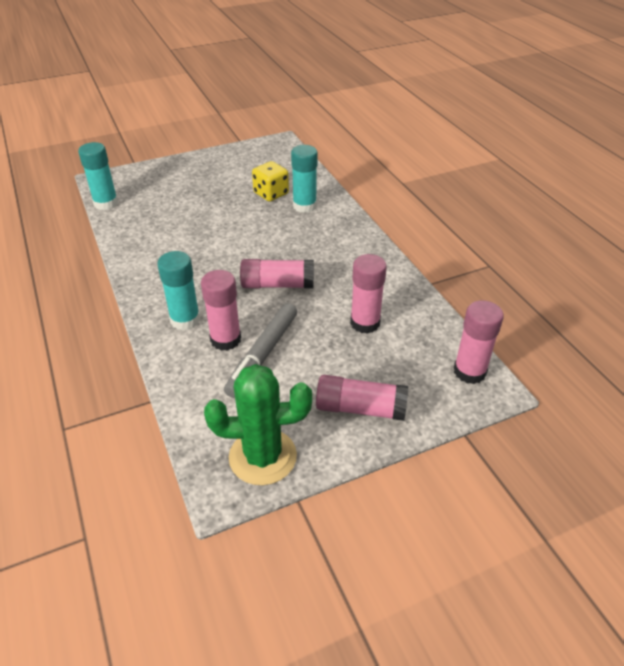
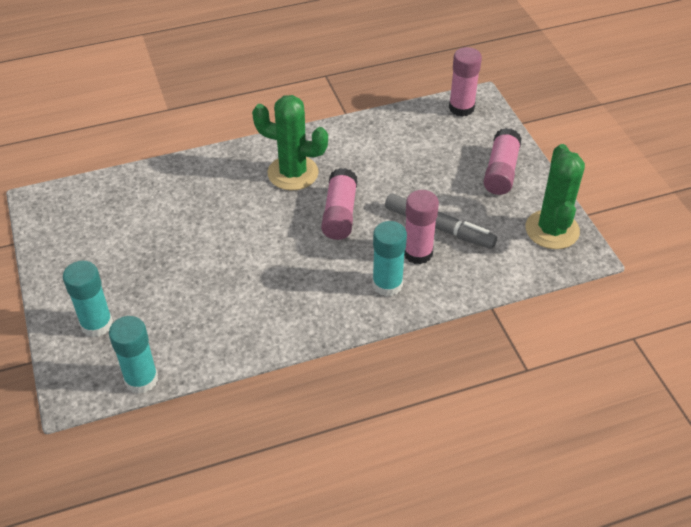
camera: 85 degrees left, 5 degrees up
yellow dice [252,161,289,202] -> none
turquoise glue stick [291,145,318,213] -> turquoise glue stick moved to [63,261,113,337]
pink glue stick [350,254,387,334] -> none
none -> green cactus [252,95,328,191]

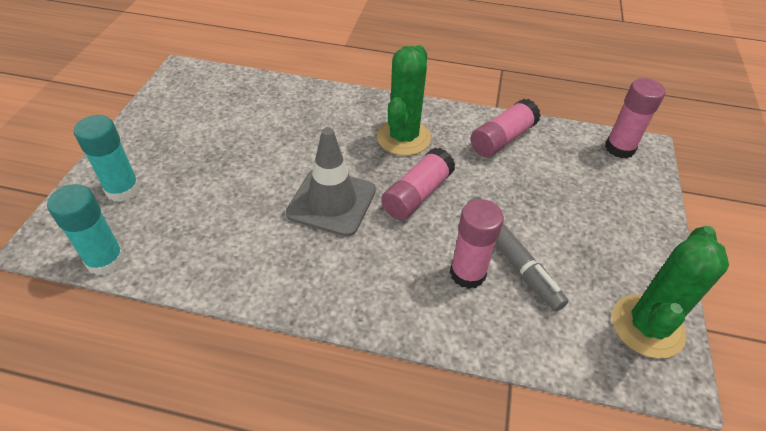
camera: 30 degrees right, 0 degrees up
green cactus [252,95,328,191] -> green cactus turned 60 degrees clockwise [377,45,431,156]
turquoise glue stick [372,221,407,296] -> none
pink glue stick [483,128,522,195] -> pink glue stick moved to [471,99,541,157]
none -> grey traffic cone [286,127,376,237]

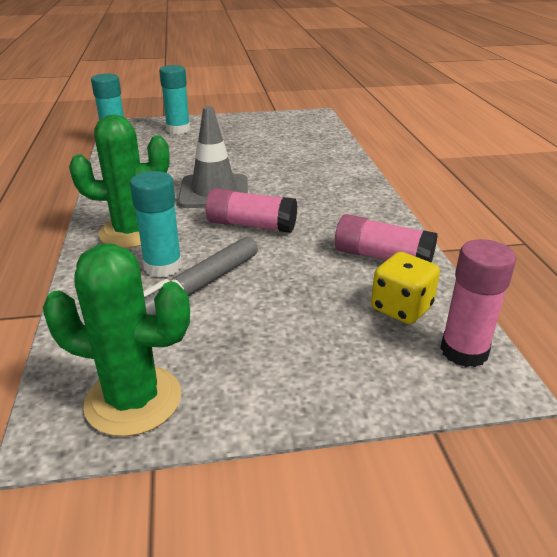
camera: 70 degrees right, 15 degrees down
green cactus [377,45,431,156] -> green cactus moved to [69,115,170,248]
pink glue stick [450,199,504,289] -> turquoise glue stick [130,171,182,277]
none -> yellow dice [371,252,440,324]

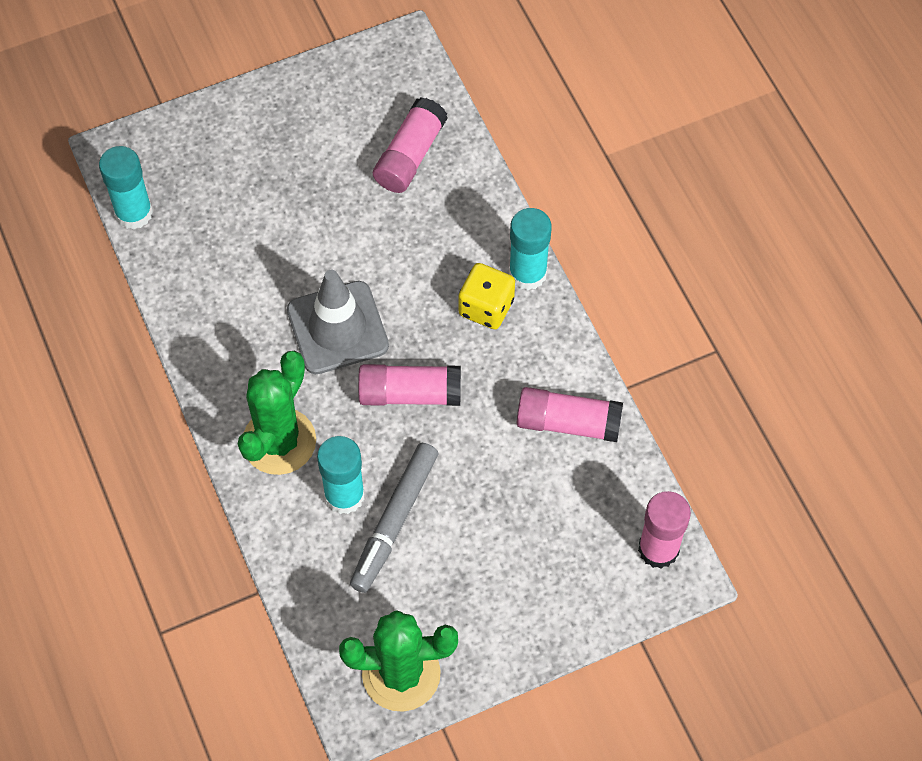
camera: 15 degrees left, 30 degrees up
green cactus [69,115,170,248] -> green cactus turned 45 degrees counterclockwise [238,351,316,475]
turquoise glue stick [159,65,191,134] -> turquoise glue stick moved to [509,208,552,290]
yellow dice [371,252,440,324] -> yellow dice moved to [459,263,515,329]
none -> pink glue stick [373,97,448,193]

